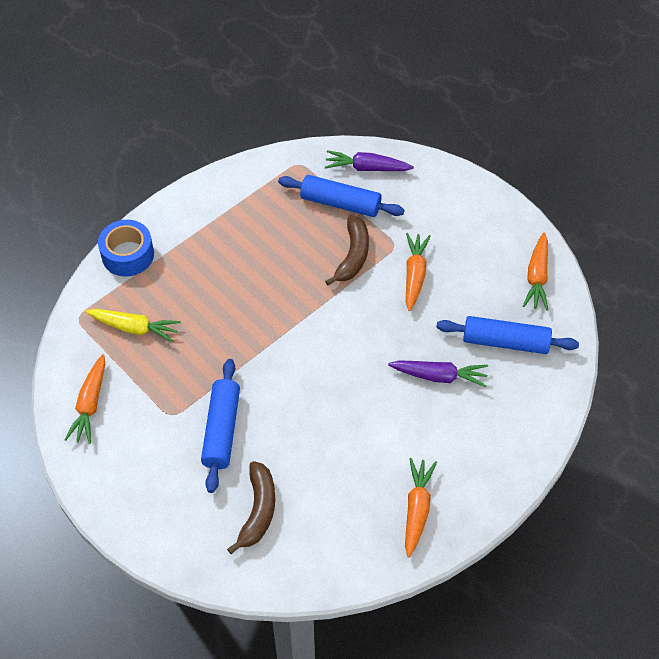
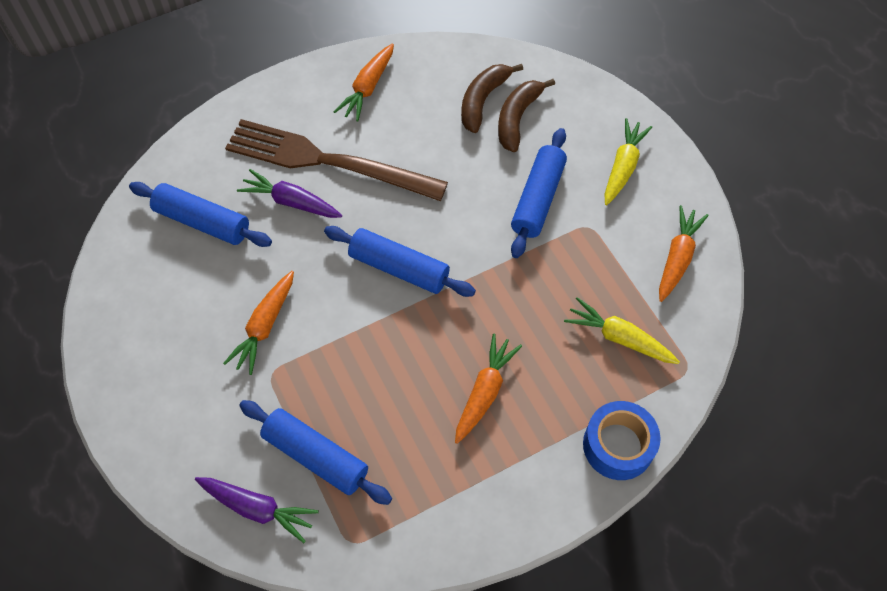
camera: 165 degrees left, 5 degrees up
brown banana [325,215,369,285] -> brown banana moved to [461,64,523,133]
orange carrot [523,232,548,310] -> orange carrot moved to [455,333,522,444]
none -> brown fork [225,119,448,201]
none -> blue rolling pin [324,226,476,297]
none -> yellow carrot [605,118,652,205]

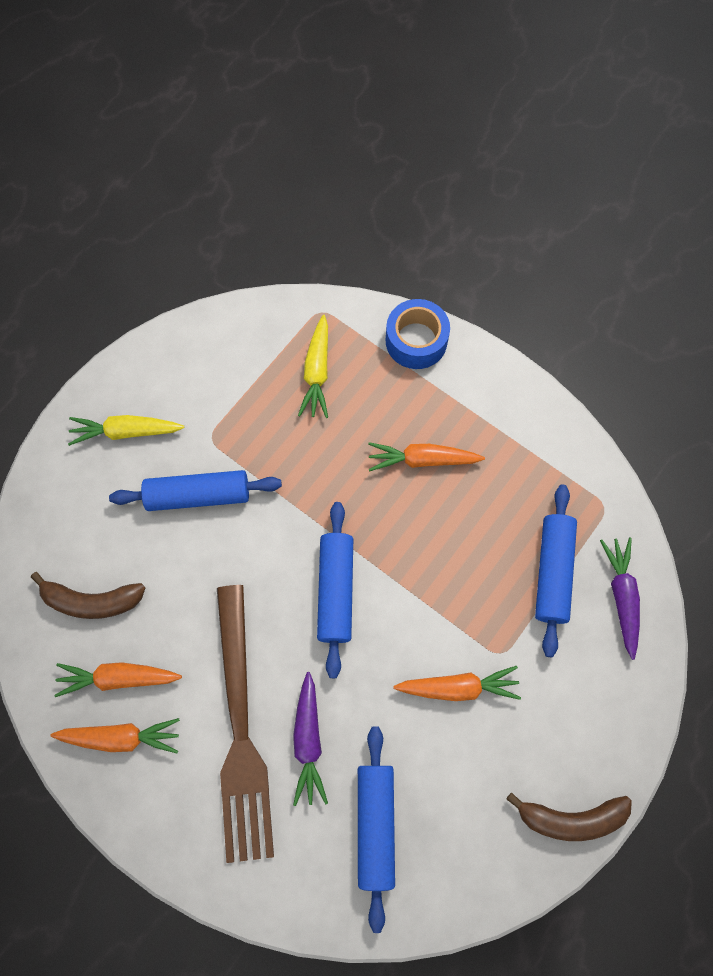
camera: 115 degrees left, 10 degrees up
brown banana [498,79,555,152] -> brown banana moved to [507,792,632,841]
orange carrot [659,205,709,302] -> orange carrot moved to [54,662,182,697]

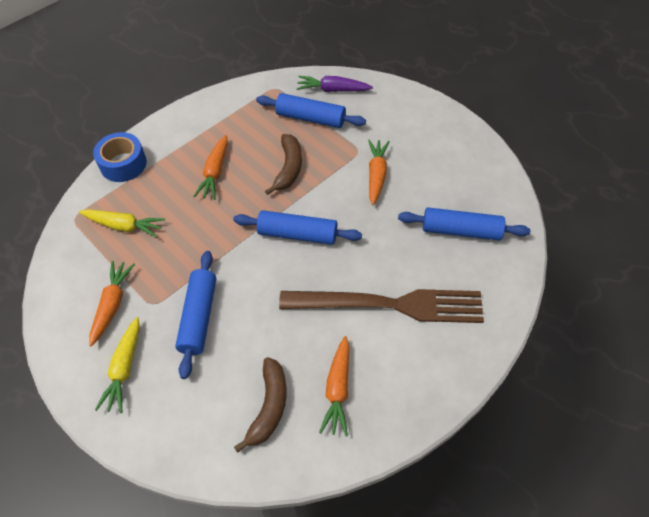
camera: 80 degrees left, 15 degrees down
orange carrot [50,718,180,753] -> orange carrot moved to [89,261,135,346]
purple carrot [293,672,328,806] -> none
brown banana [507,792,632,841] -> brown banana moved to [265,134,302,195]

